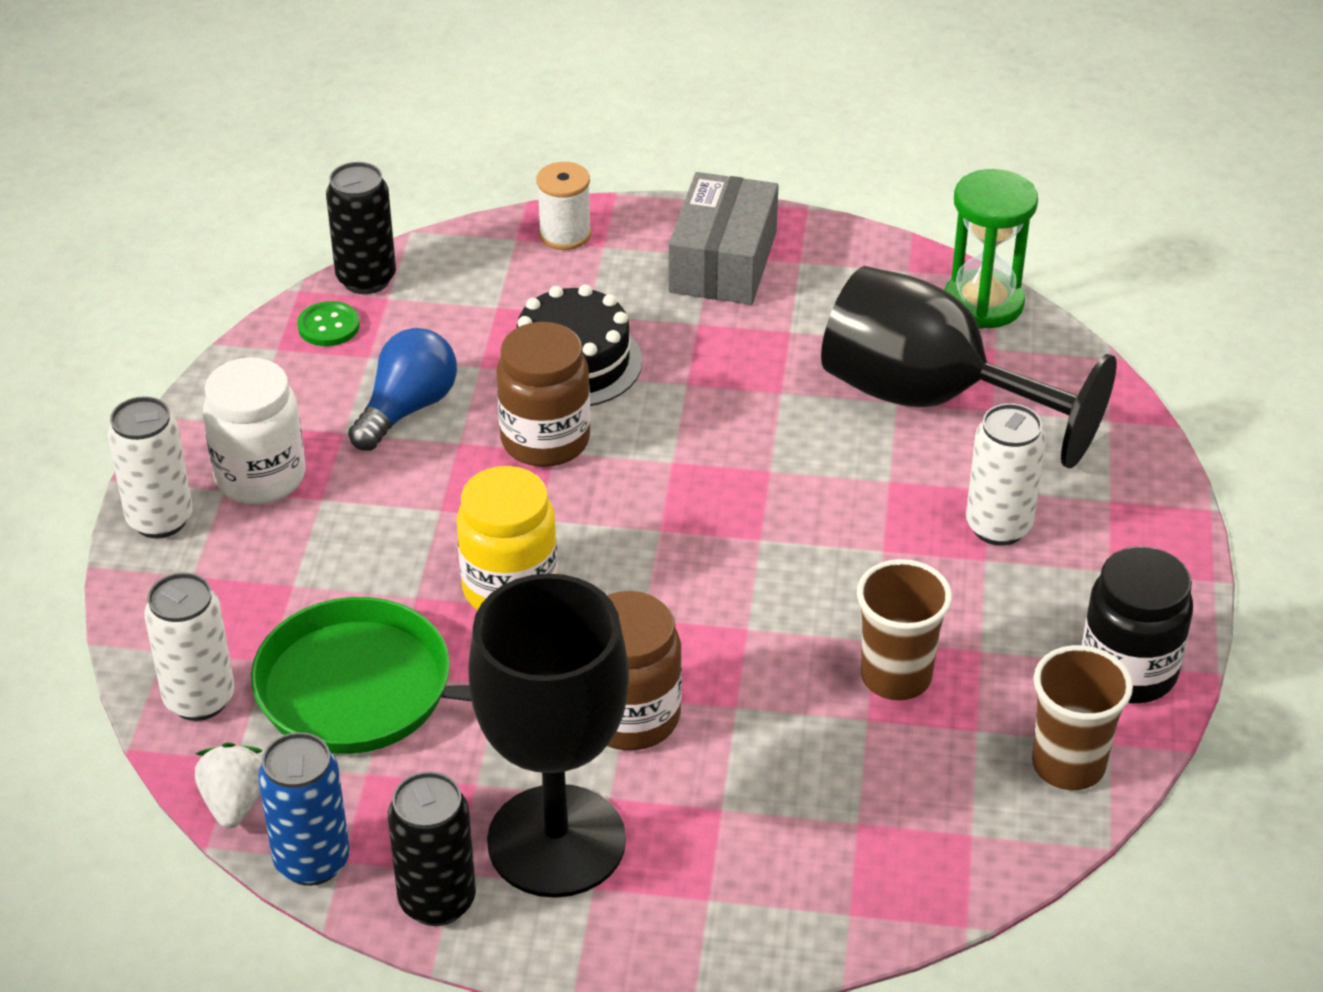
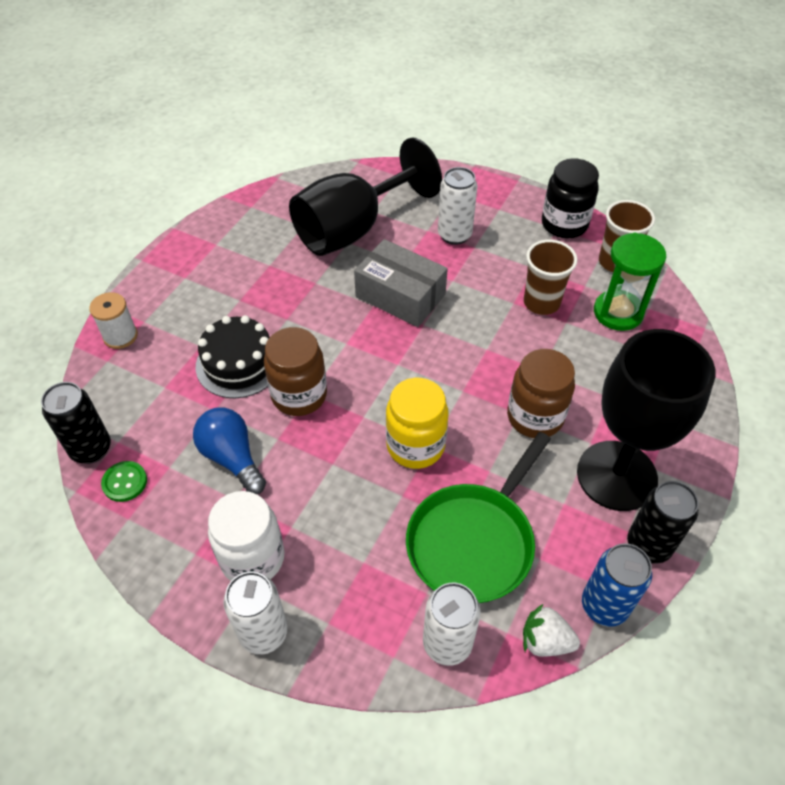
camera: 70 degrees left, 10 degrees up
grey box [668,172,779,305] -> grey box moved to [354,239,448,327]
green hourglass [945,169,1038,329] -> green hourglass moved to [594,233,666,331]

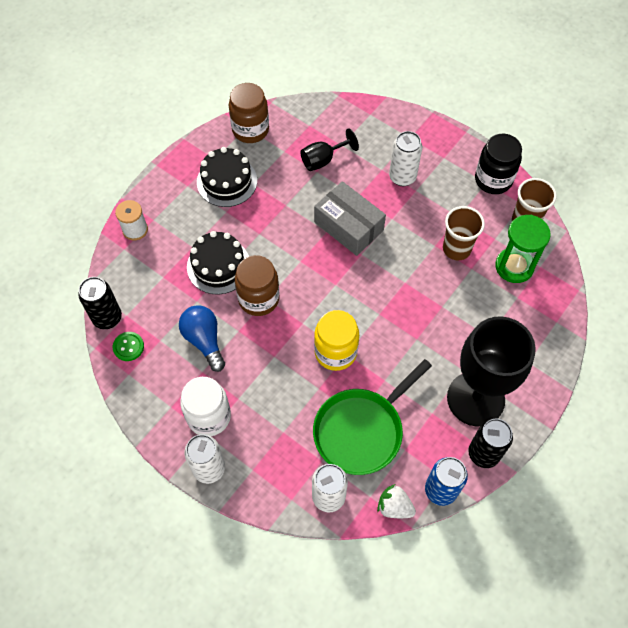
camera: 10 degrees right, 10 degrees up
black goblet [289,137,442,256] -> black goblet [300,129,359,171], size x0.47
brown jar [507,349,575,438] -> brown jar moved to [229,83,269,143]
none -> black cake [197,147,257,207]

